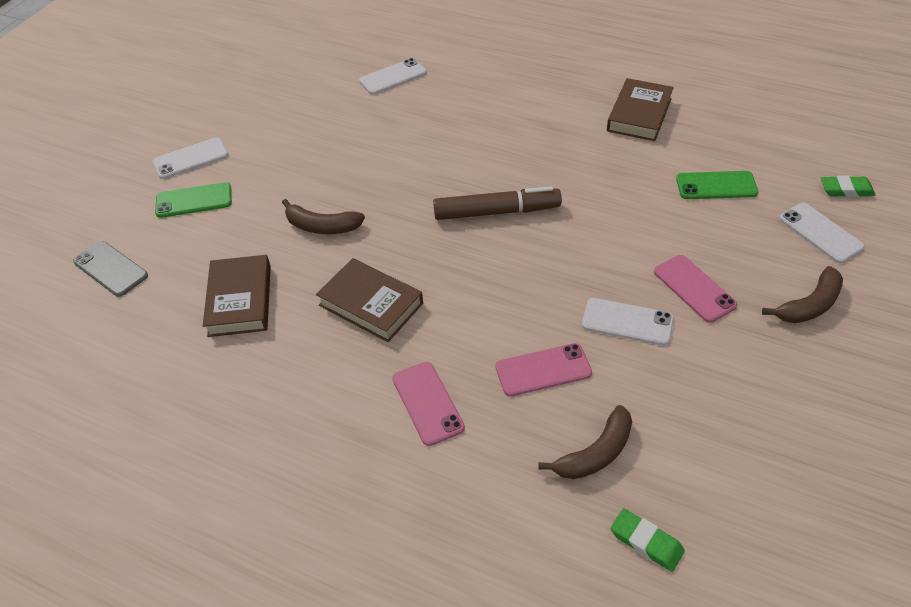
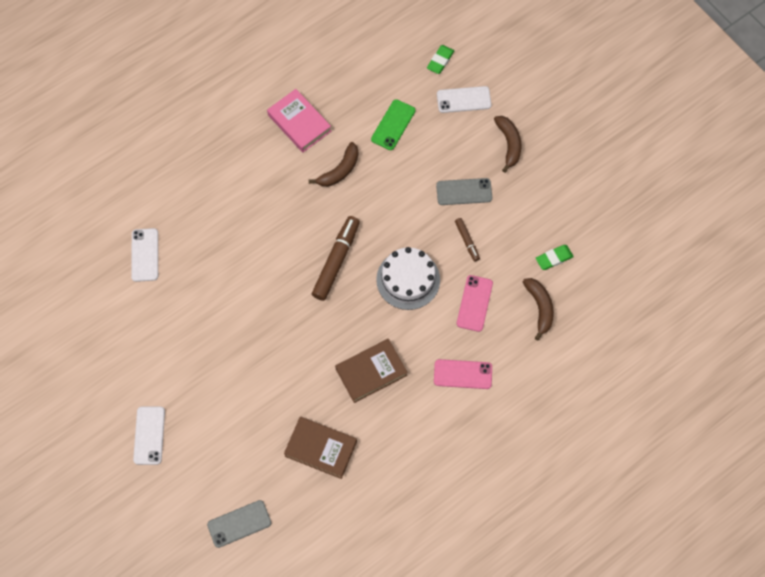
camera: 65 degrees left, 20 degrees up
green phone [155,182,232,218] -> none
brown banana [282,199,365,234] -> brown banana moved to [309,142,358,187]
white phone [582,298,674,346] -> brown marker [455,218,480,261]
brown book [607,78,674,141] -> pink book [267,89,331,153]
green eraser [611,508,685,572] -> green eraser moved to [536,245,574,270]
pink phone [654,255,738,323] -> grey phone [436,178,492,205]
none -> white cake [376,247,440,310]

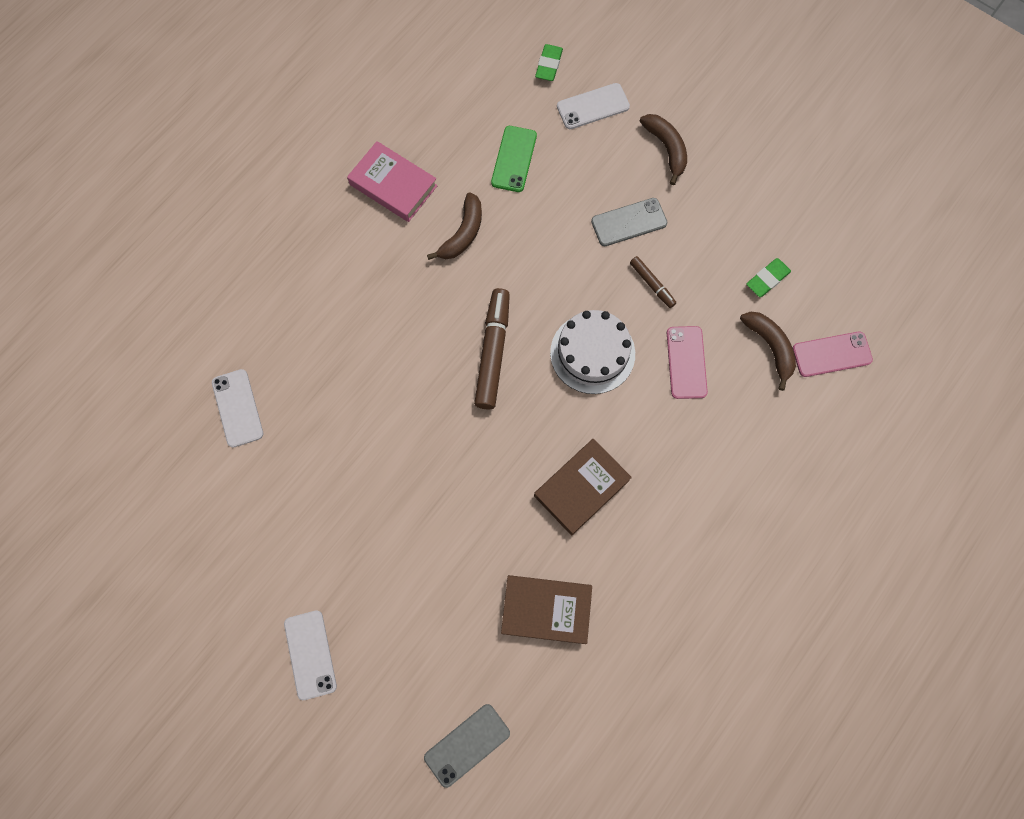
camera: 15 degrees left, 5 degrees up
pink phone [434,359,492,389] -> pink phone moved to [793,331,873,377]

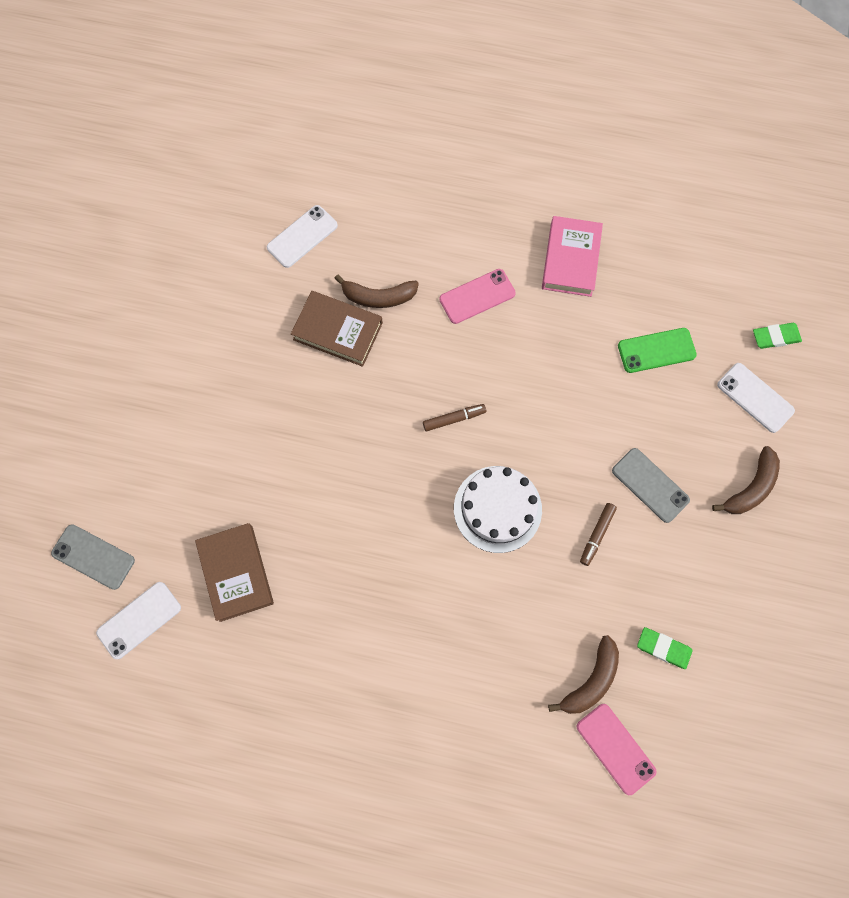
camera: 65 degrees right, 0 degrees up
white phone [284,611,337,700] -> white phone moved to [96,582,181,659]
brown banana [427,192,482,260] -> brown banana moved to [334,274,419,308]
brown marker [474,288,510,409] -> brown marker [423,404,486,431], size x0.52
brown book [534,439,632,536] -> brown book moved to [291,291,383,367]
pink phone [667,326,708,399] -> pink phone moved to [439,269,516,324]

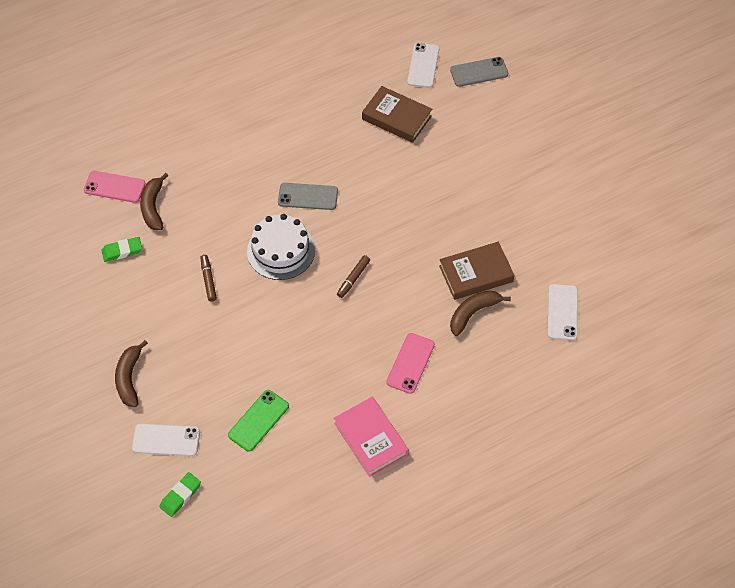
camera: 140 degrees right, 15 degrees down
grey phone [612,448,690,523] -> grey phone moved to [278,183,338,210]

